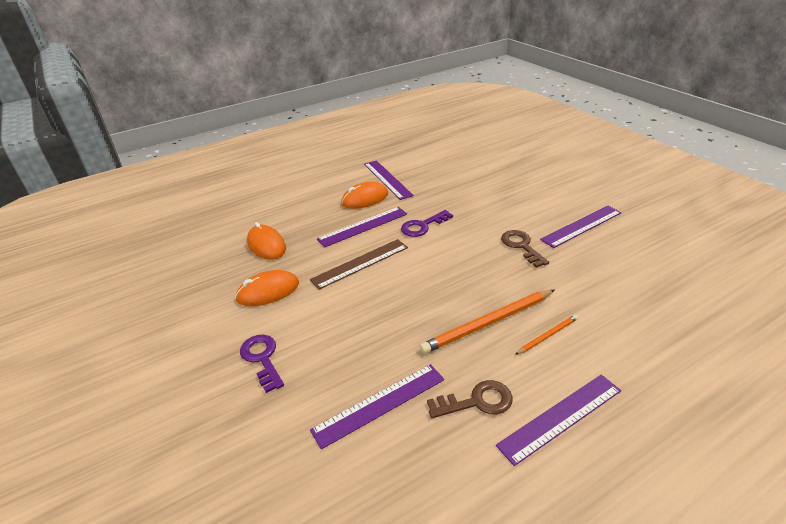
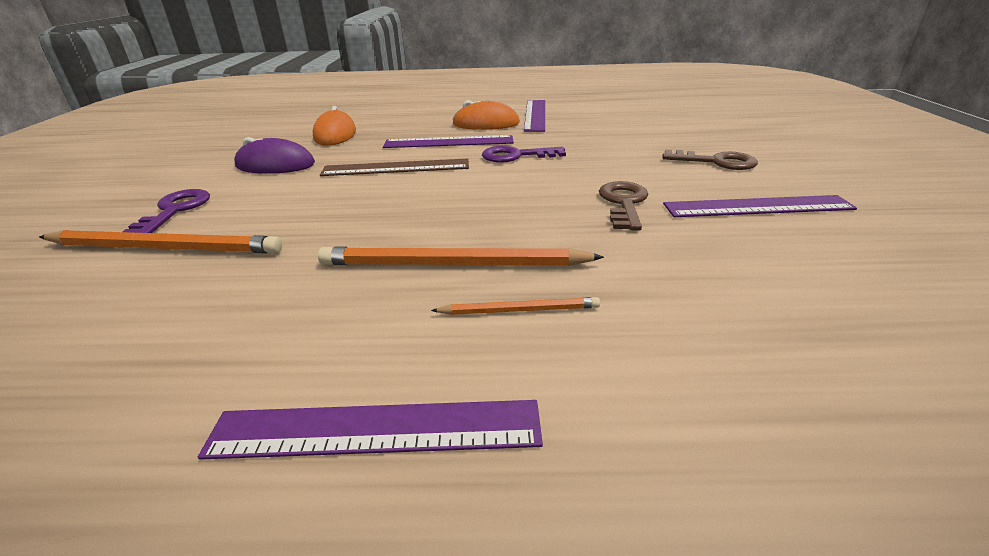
camera: 30 degrees right, 5 degrees down
orange mouse [235,270,299,306] -> purple mouse [234,137,315,174]
purple ruler [310,364,444,449] -> none
brown key [427,380,513,418] -> brown key moved to [662,150,758,170]
none -> orange pencil [39,230,282,253]

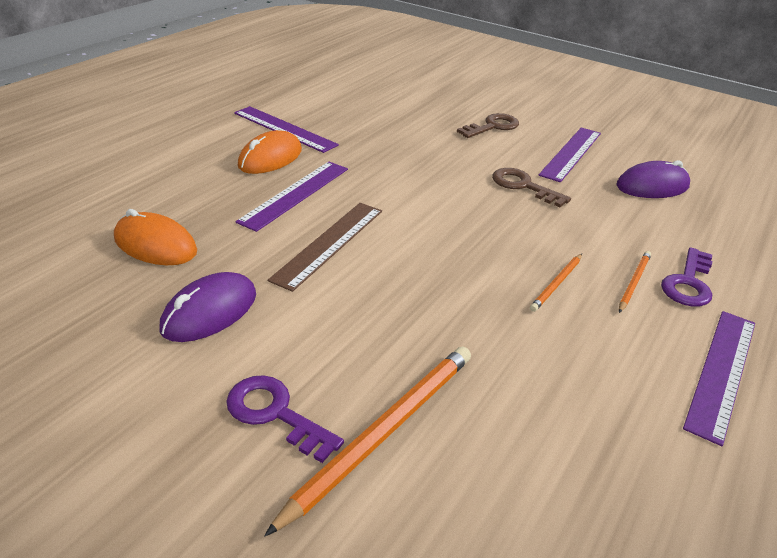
camera: 60 degrees left, 5 degrees up
orange pencil [318,247,604,266] -> orange pencil [530,254,582,312], size x0.51
purple key [482,146,566,163] -> purple key moved to [661,247,712,307]
none -> purple mouse [616,160,690,198]

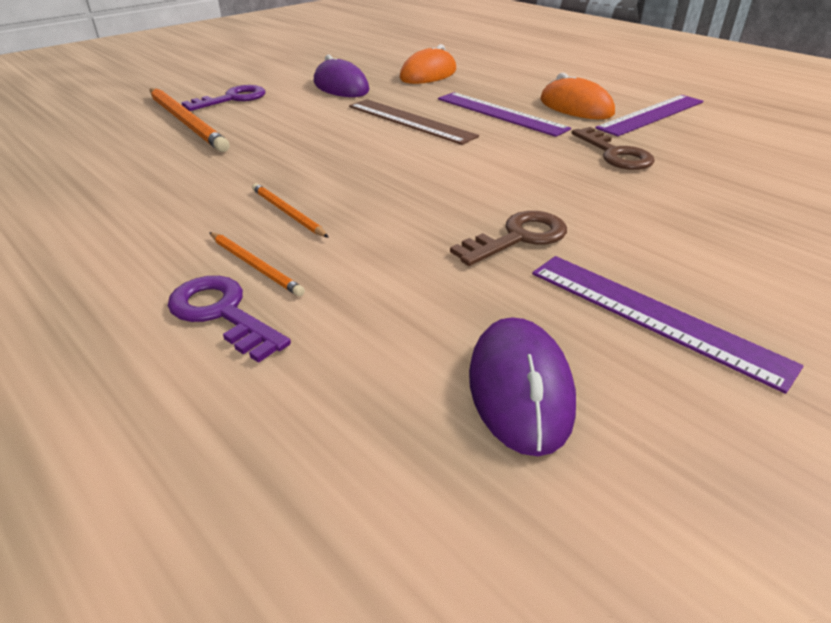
camera: 105 degrees right, 0 degrees up
brown key [457,113,519,138] -> brown key moved to [571,127,655,170]
purple ruler [683,311,755,446] -> none

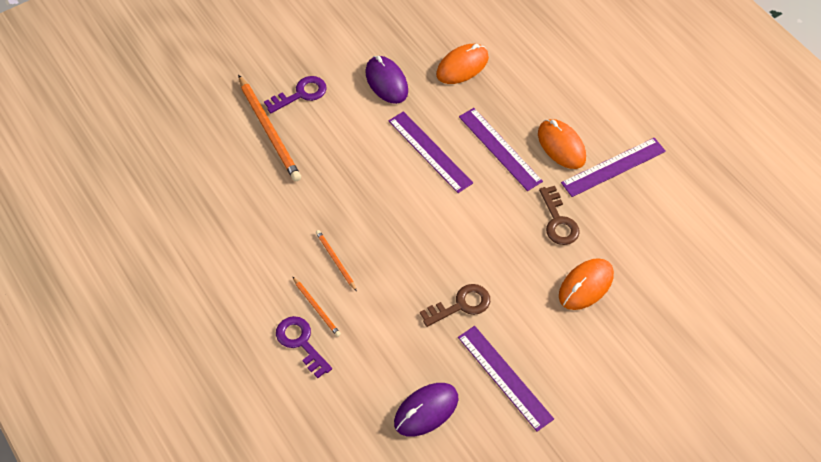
camera: 10 degrees right, 20 degrees up
brown ruler [349,99,479,145] -> purple ruler [389,111,473,193]
purple mouse [469,317,576,456] -> purple mouse turned 45 degrees clockwise [394,383,458,437]
none -> orange mouse [559,258,614,310]

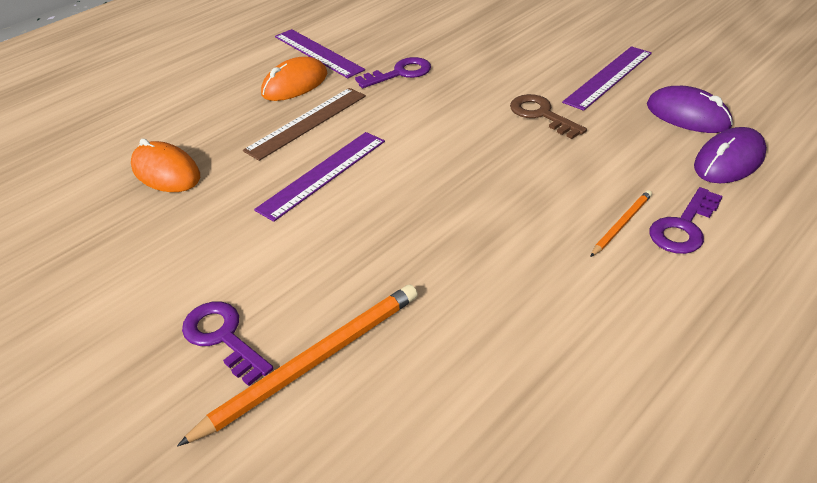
camera: 100 degrees left, 15 degrees down
orange pencil [316,230,357,291] -> none
purple mouse [365,56,408,104] -> purple mouse moved to [694,127,767,183]
purple ruler [459,108,543,191] -> brown ruler [243,88,366,161]
brown key [539,186,580,245] -> purple key [355,57,431,88]
orange mouse [559,258,614,310] -> none

